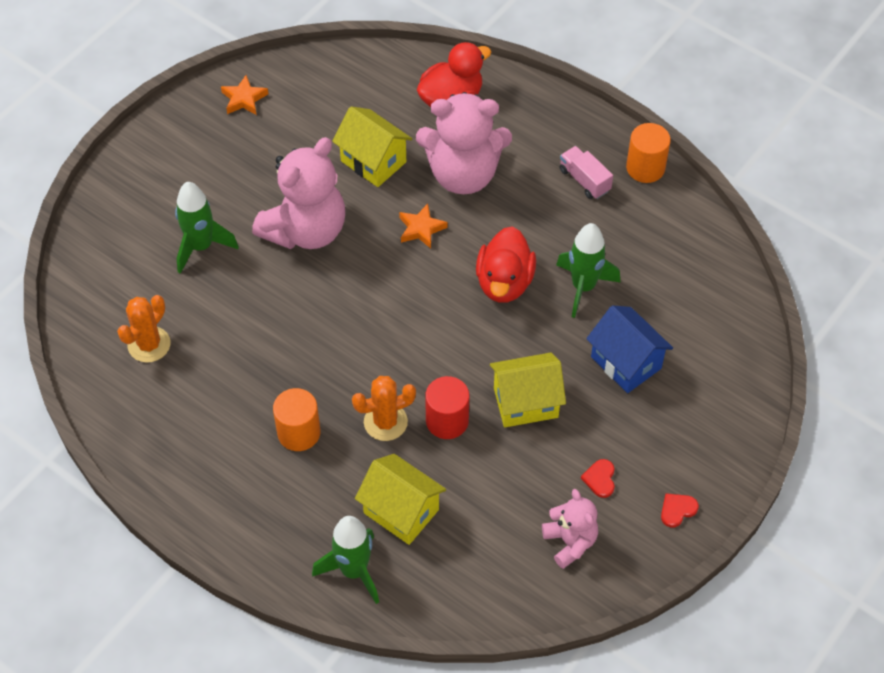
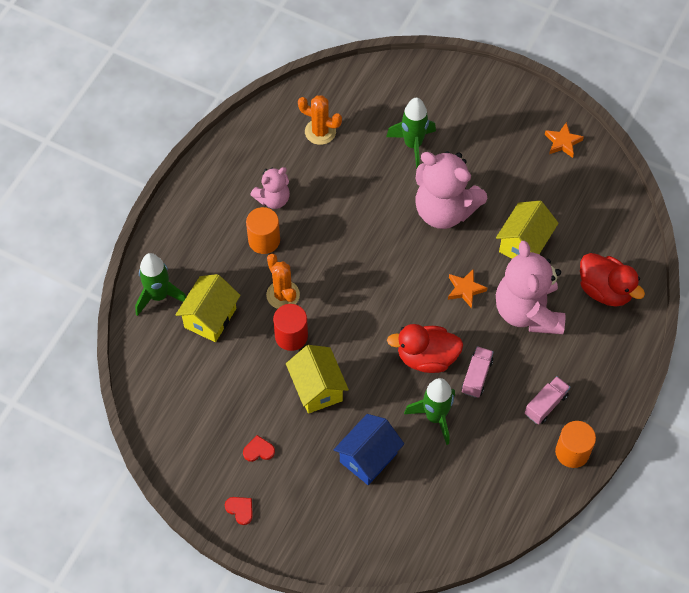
camera: 80 degrees right, 5 degrees up
pink teddy bear [542,489,598,569] -> pink teddy bear moved to [250,167,290,209]
none -> pink truck [462,346,493,398]

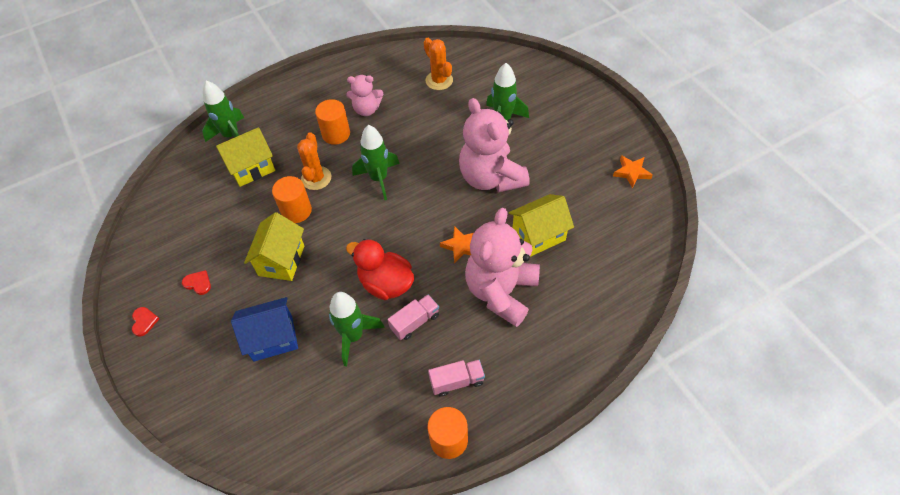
camera: 35 degrees right, 5 degrees down
red cylinder [273,304,308,351] -> orange cylinder [272,176,312,223]
red duck [580,253,645,307] -> none
none -> green rocket [352,125,400,200]

